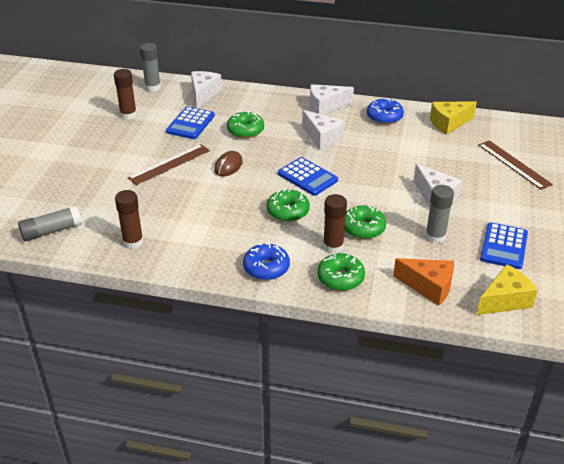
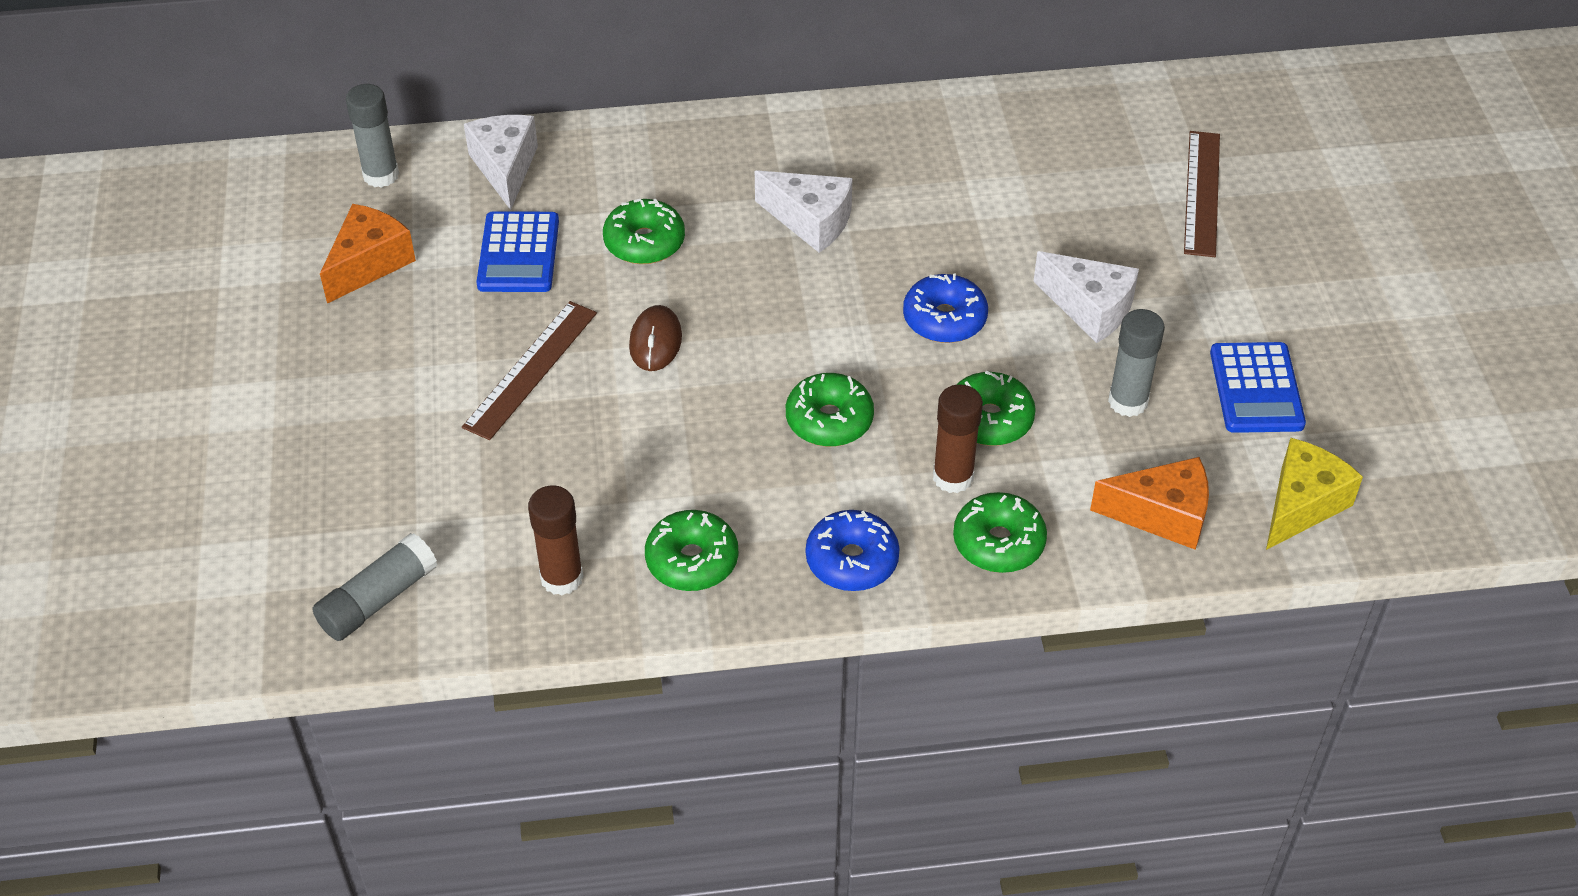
camera: 20 degrees left, 10 degrees up
brown glue stick [114,69,137,120] -> orange cheese [320,204,416,304]
blue calculator [278,157,338,196] -> none
white cheese [310,84,354,115] -> none
blue donut [367,98,404,124] -> blue donut moved to [903,274,988,343]
yellow cheese [430,101,477,135] -> none
brown ruler [478,140,553,190] -> brown ruler turned 60 degrees clockwise [1184,131,1220,257]
none -> green donut [645,510,738,591]

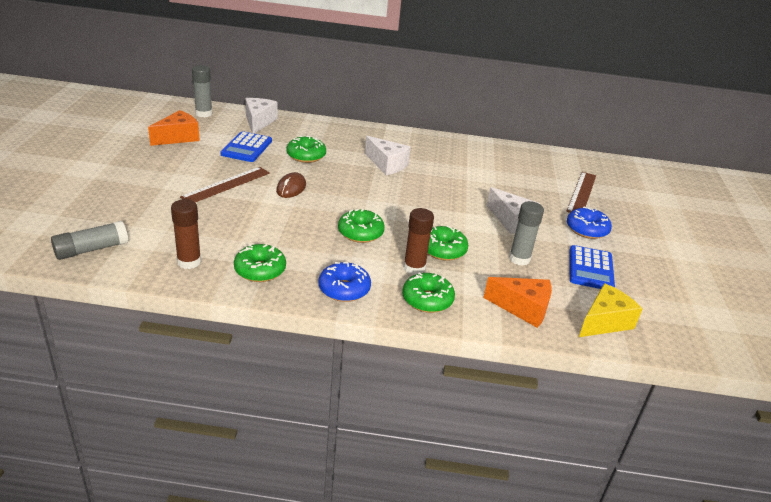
camera: 10 degrees right, 15 degrees down
blue donut [903,274,988,343] -> blue donut moved to [567,206,612,239]

